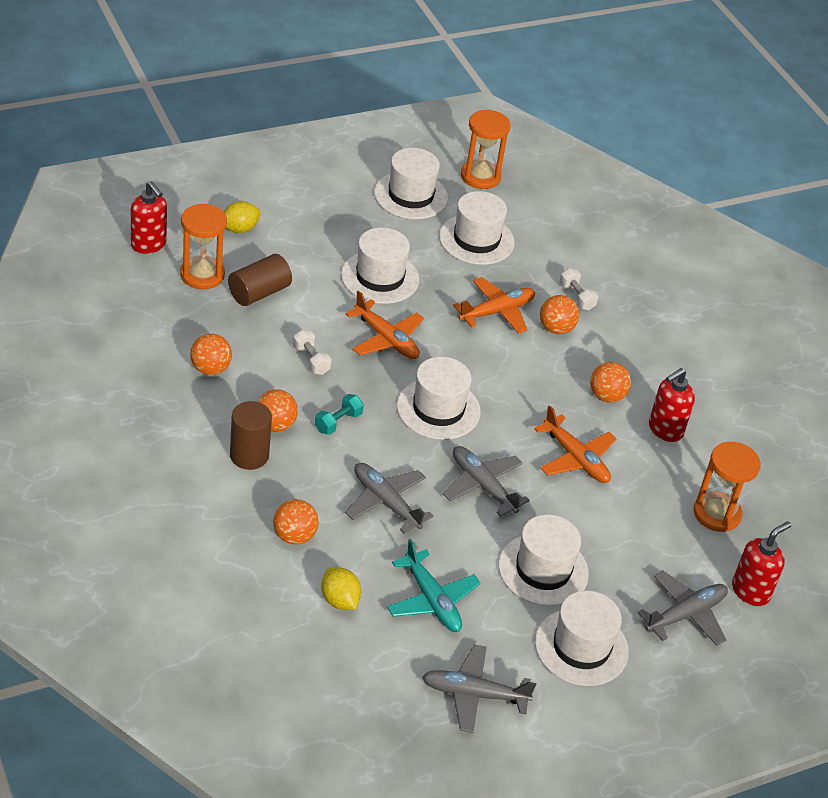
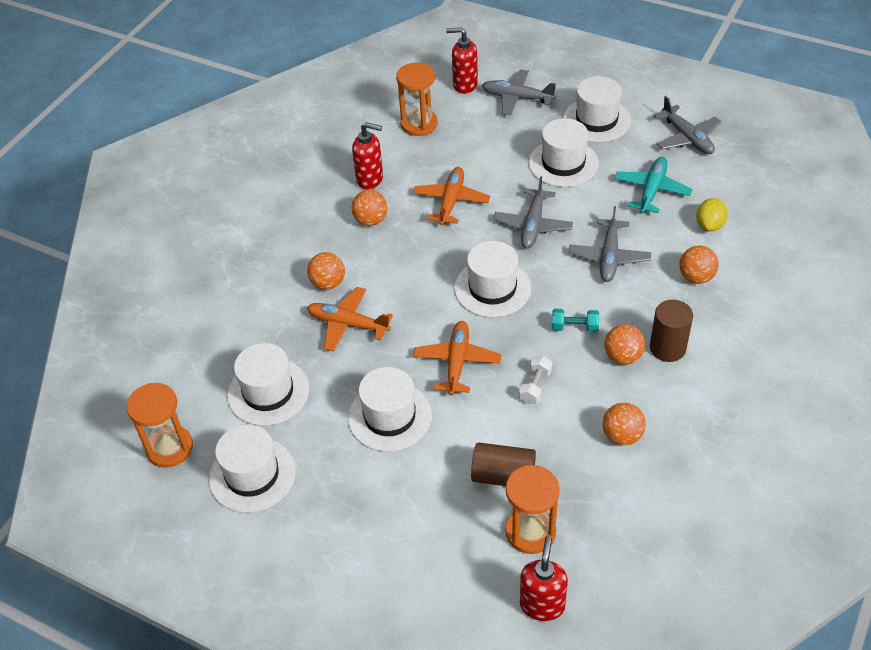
camera: 120 degrees left, 5 degrees up
yellow lemon [224,201,261,233] -> none
white dumbbell [559,268,598,310] -> none

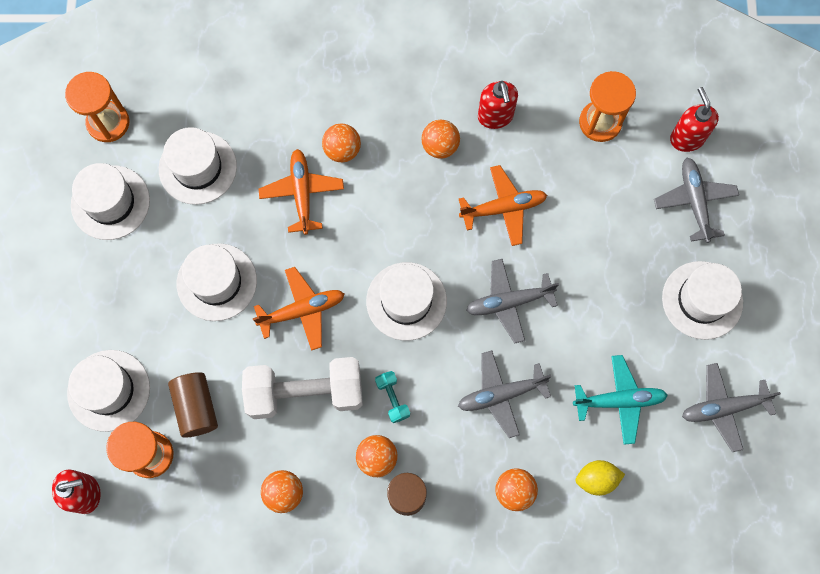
camera: 60 degrees right, 25 degrees up
white dumbbell [519,356,552,404] -> white dumbbell [242,357,363,419], size x2.36
white hat [528,118,599,187] -> white hat moved to [67,350,150,432]
grey plane [654,96,722,154] -> grey plane turned 45 degrees clockwise [682,363,781,452]

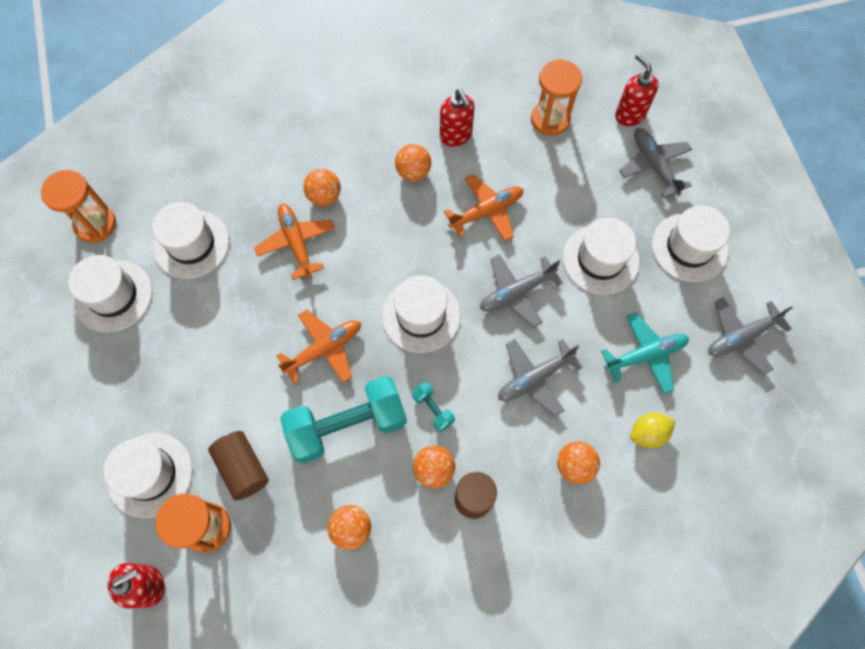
camera: 15 degrees left, 5 degrees down
white hat [177,243,257,321] -> white hat moved to [563,218,639,295]
white dumbbell [242,357,363,419] -> turquoise dumbbell [280,376,407,464]

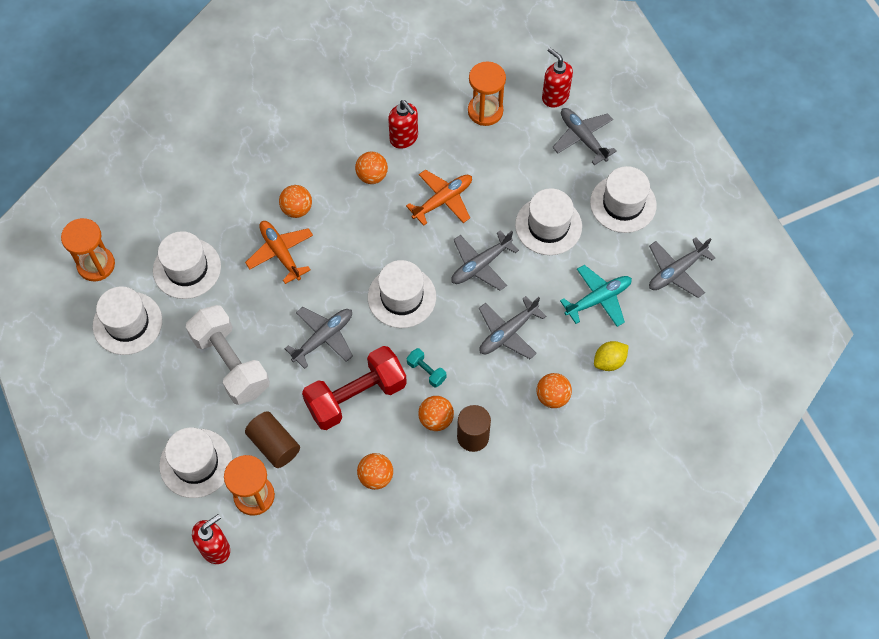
camera: 10 degrees left, 5 degrees down
orange plane [276,310,361,384] -> grey plane [284,307,353,369]
turquoise dumbbell [280,376,407,464] -> red dumbbell [302,346,407,430]
none -> white dumbbell [186,305,270,405]

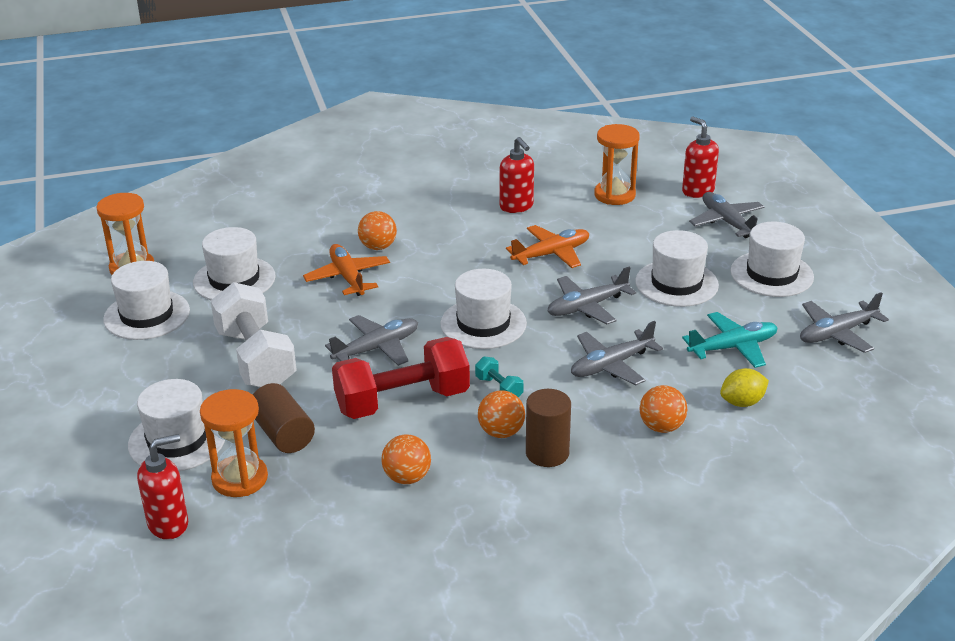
camera: 10 degrees right, 30 degrees down
orange ball [355,151,388,184] -> none

